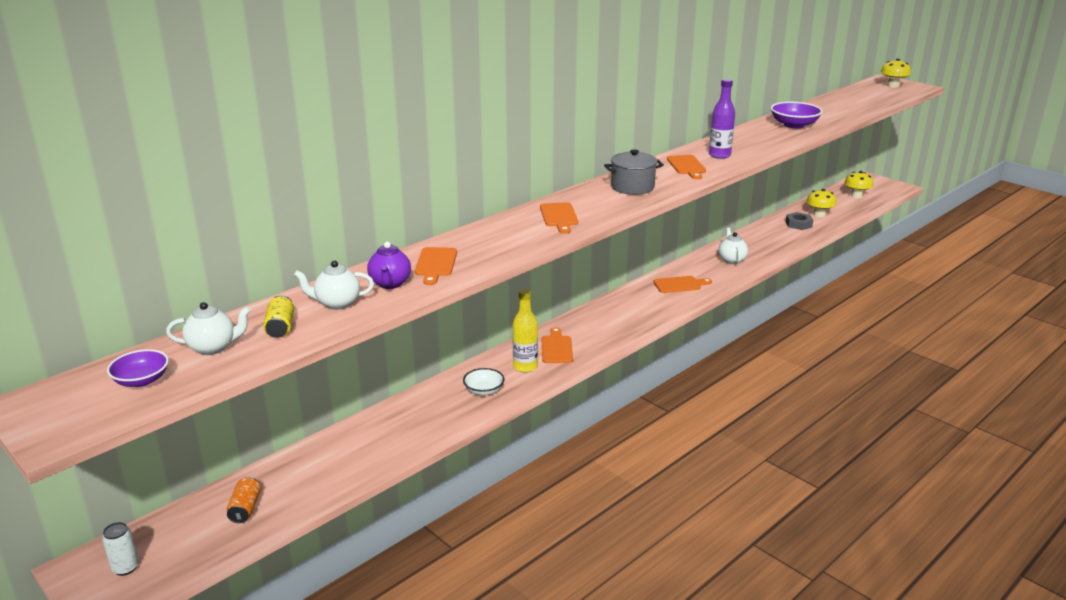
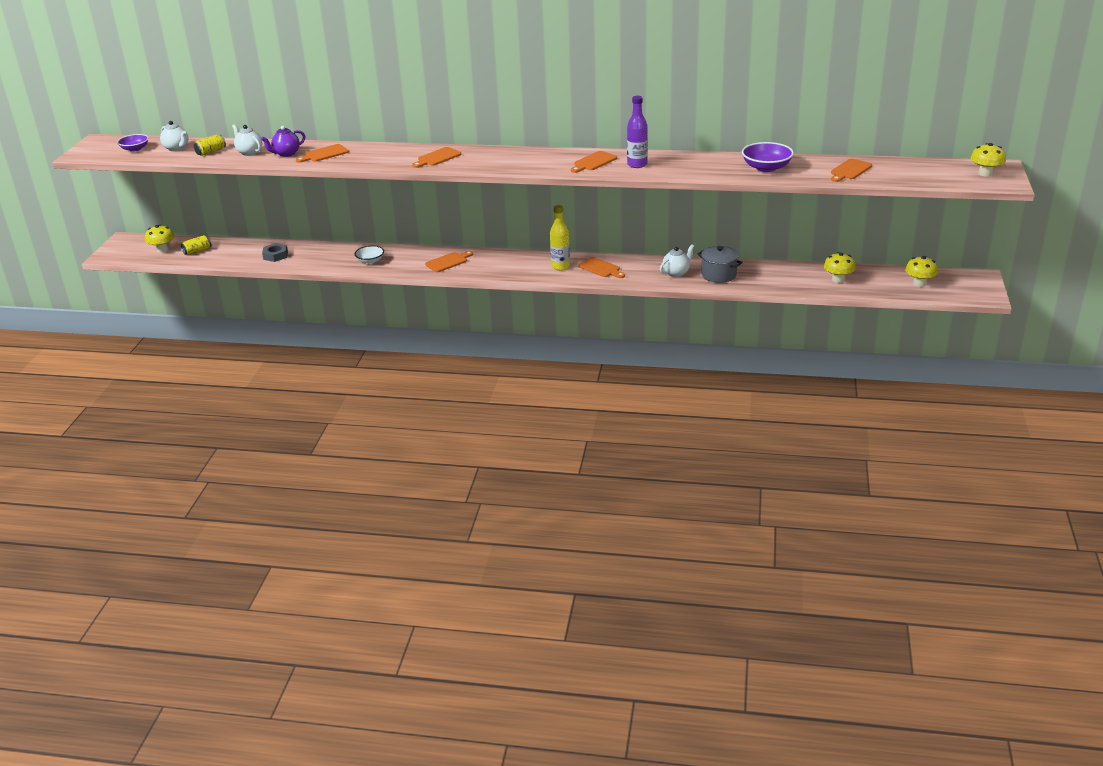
camera: 55 degrees right, 5 degrees up
white can [102,522,139,576] -> none
orange can [227,477,261,523] -> yellow can [181,235,211,255]
yellow bottle [513,289,538,373] -> yellow bottle moved to [550,205,570,270]
grey pot [604,149,664,195] -> grey pot moved to [697,246,743,283]
grey nut [786,212,813,230] -> grey nut moved to [262,243,288,262]
none -> yellow mushroom [145,225,174,253]
none -> orange cutting board [831,159,872,182]

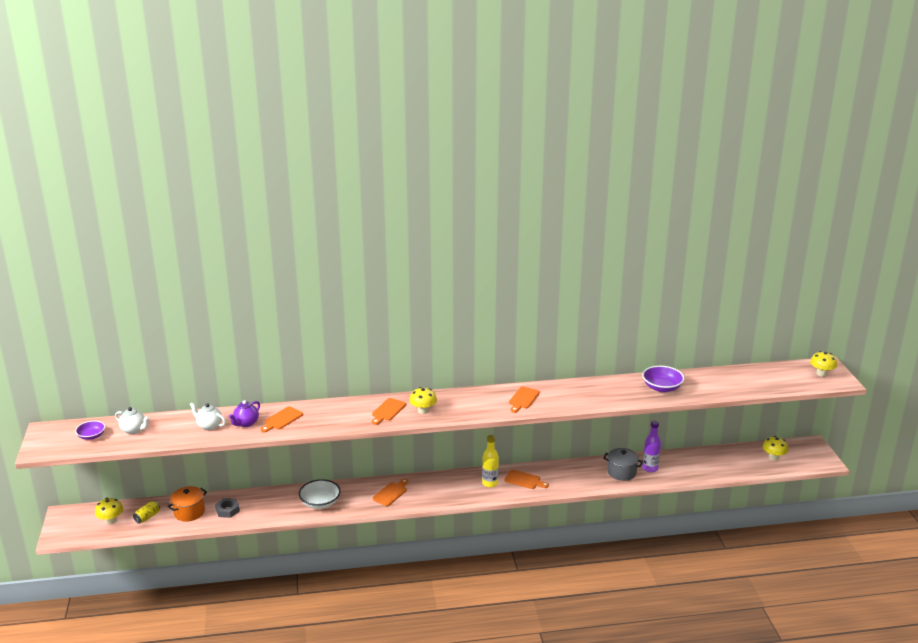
camera: 20 degrees left, 5 degrees down
yellow can [194,135,226,156] -> none
white bowl [354,246,384,264] -> white bowl [299,479,341,509], size x1.55
purple bottle [627,96,648,168] -> purple bottle moved to [642,421,661,473]
white teapot [660,244,694,277] -> none
yellow mushroom [824,252,856,283] -> yellow mushroom moved to [409,387,437,414]
orange cutting board [831,159,872,182] -> none
none -> orange pot [167,486,207,522]

